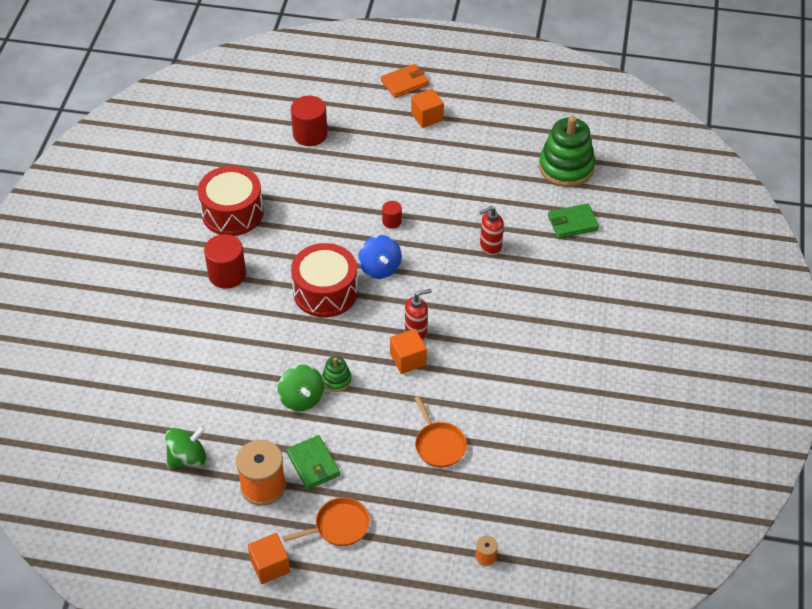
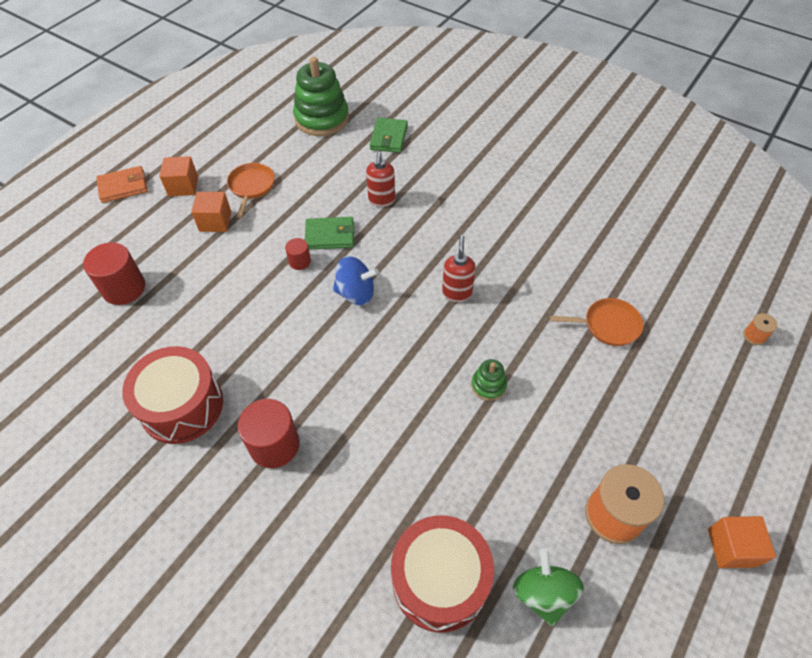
camera: 65 degrees left, 5 degrees up
green spinning top [278,365,324,411] -> none
orange pan [283,497,370,546] -> orange pan moved to [227,163,275,218]
green wallet [286,435,340,490] -> green wallet moved to [305,217,355,250]
red drum [291,243,358,317] -> red drum moved to [391,515,494,633]
orange wallet [381,64,429,98] -> orange wallet turned 75 degrees clockwise [96,166,147,203]
orange cube [390,329,427,374] -> orange cube moved to [191,192,231,232]

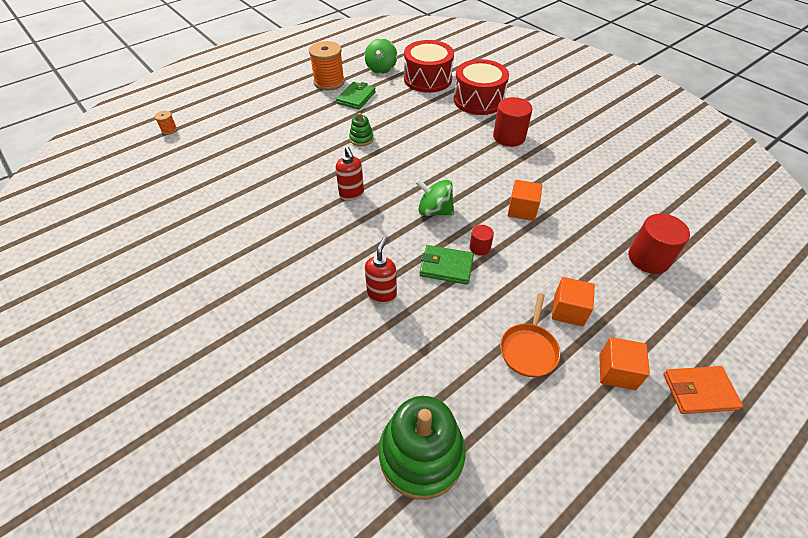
camera: 165 degrees left, 5 degrees down
red drum [122,346,223,444] -> red drum moved to [454,59,509,115]
blue spinning top [333,256,379,305] -> green spinning top [415,179,454,216]
green wallet [369,117,408,153] -> green wallet moved to [336,82,376,110]
red soap dispenser [442,235,476,302] -> red soap dispenser turned 45 degrees counterclockwise [335,147,364,201]
orange pan [550,298,644,346] -> none
orange cube [708,516,776,568] -> orange cube moved to [508,180,542,221]

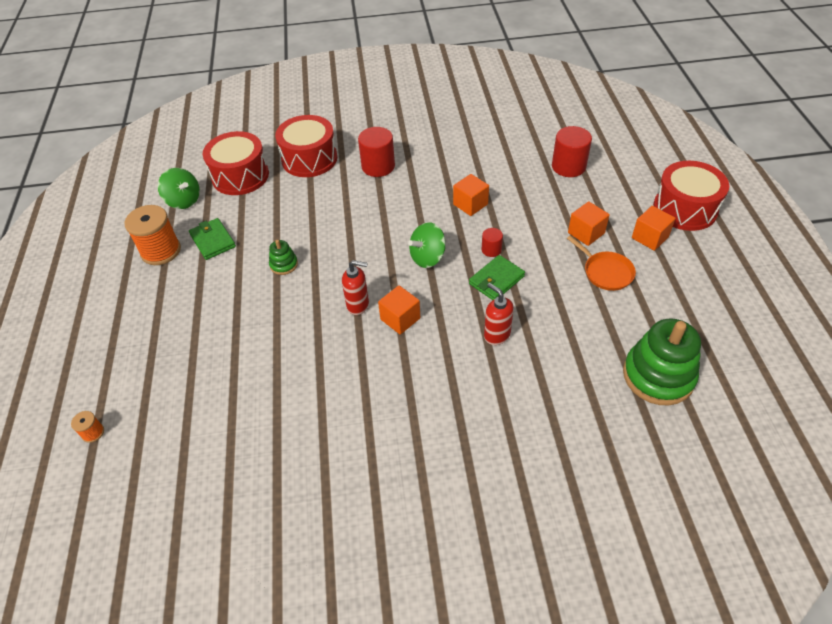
camera: 55 degrees left, 0 degrees up
orange wallet [663,366,743,414] -> red drum [653,161,729,231]
none -> orange cube [378,285,420,335]

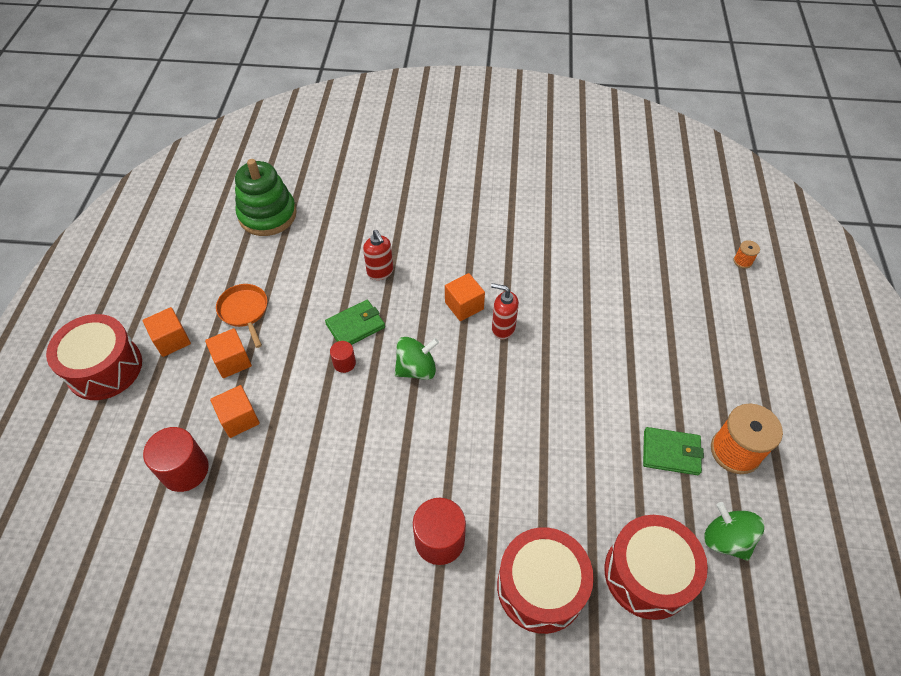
camera: 170 degrees left, 5 degrees up
green wallet [189,218,236,260] -> green wallet turned 60 degrees counterclockwise [643,427,704,475]
green stacking toy [269,240,298,275] -> none
orange cube [453,174,489,216] -> orange cube moved to [210,385,260,438]

